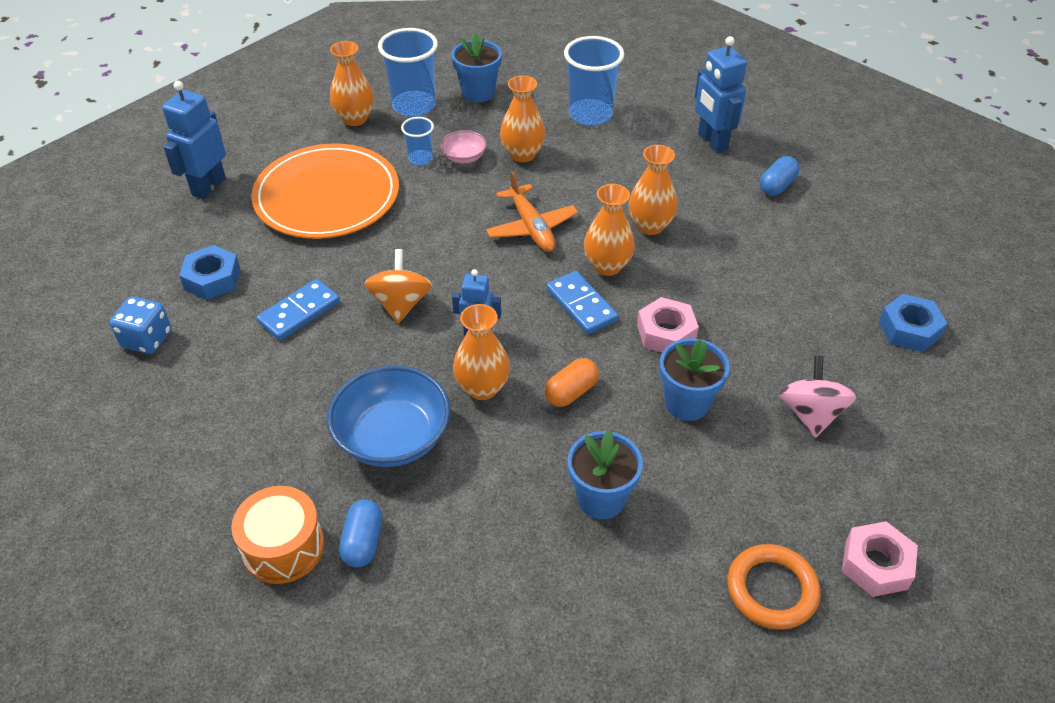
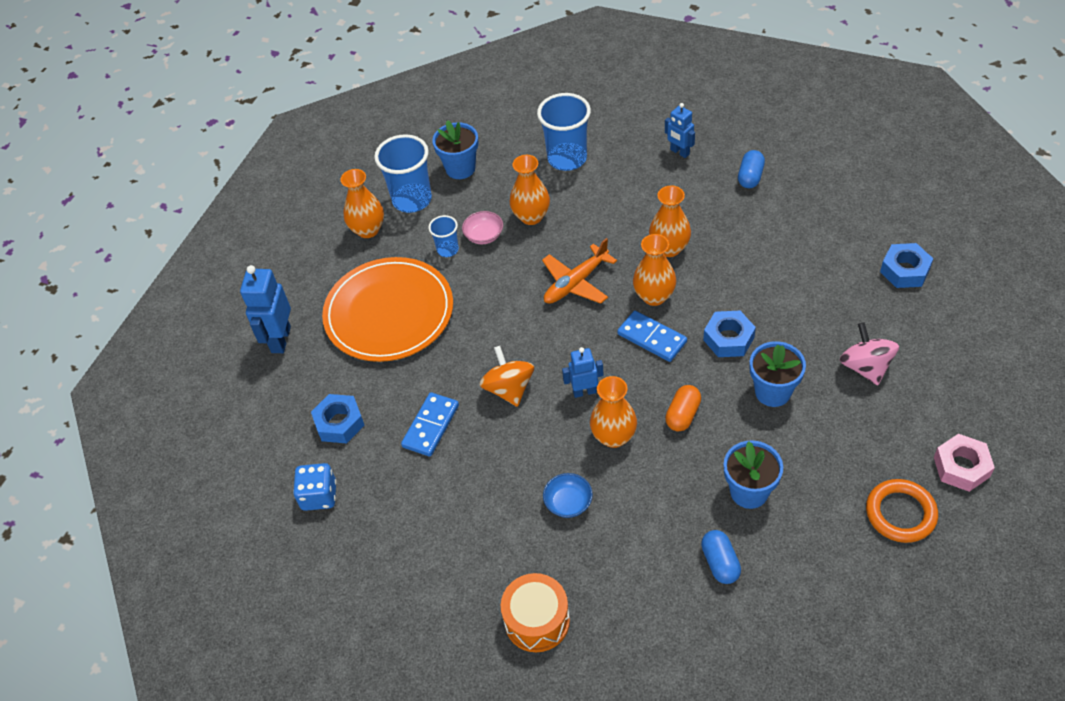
camera: 15 degrees left, 5 degrees up
blue bowl [327,365,450,467] -> blue bowl [543,473,593,518], size x0.50
blue capsule [339,500,383,567] -> blue capsule moved to [701,530,741,584]
orange plane [486,171,578,252] -> orange plane turned 90 degrees clockwise [542,238,617,304]
pink nut [637,297,699,352] -> blue nut [703,311,756,357]
blue robot [695,36,747,153] -> blue robot [665,103,695,158], size x0.62

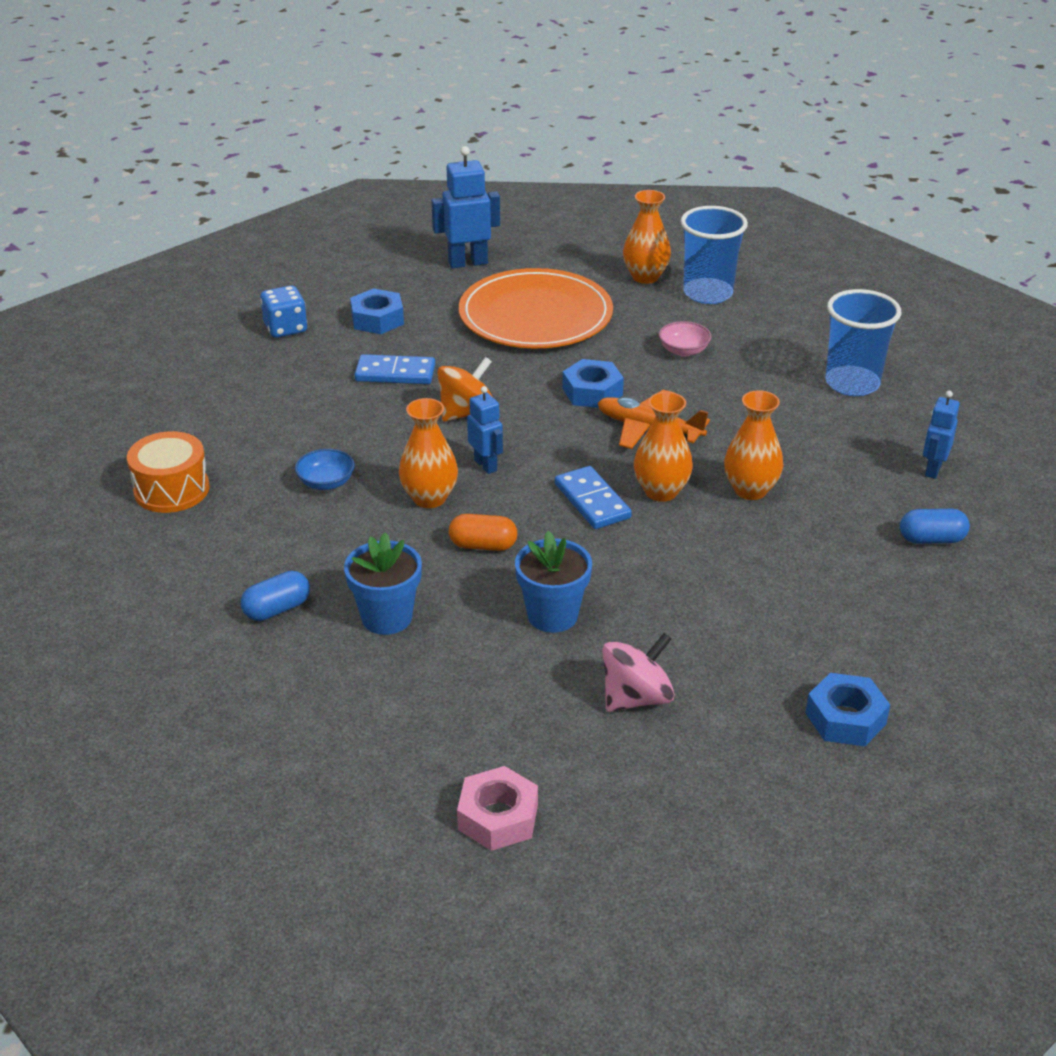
camera: 65 degrees right, 15 degrees down
blue cup [428,215,459,257] -> none
blue flower pot [432,120,479,179] -> none
orange vase [510,155,550,225] -> none
blue domino [617,310,687,362] -> blue domino turned 45 degrees counterclockwise [555,466,632,529]
blue nut [703,311,756,357] -> blue nut moved to [563,359,624,408]
orange ring [866,479,938,543] -> none

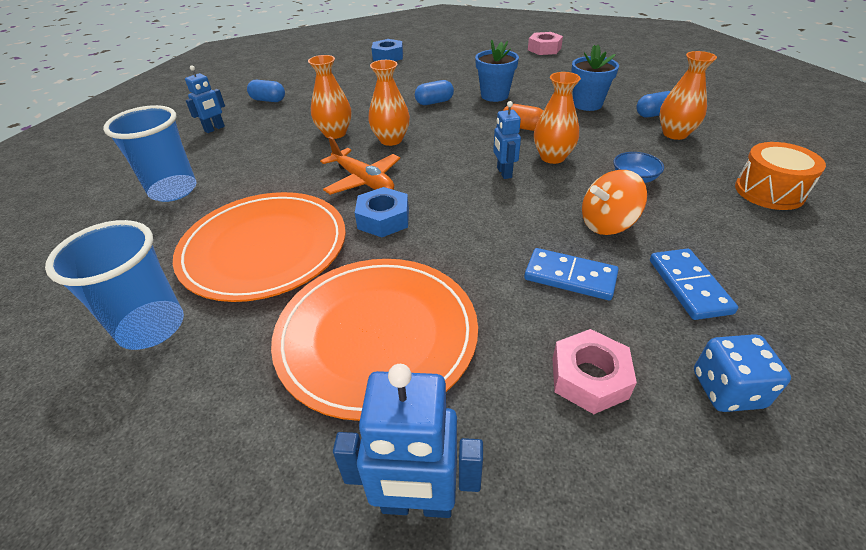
camera: 160 degrees left, 5 degrees up
blue nut [350,288,404,334] -> pink nut [553,329,637,414]
orange spinning top [437,357,492,422] -> orange spinning top moved to [582,170,647,235]
blue domino [555,466,632,529] -> blue domino moved to [650,248,738,320]
pink spinning top [602,633,675,712] -> none
orange vase [623,190,671,284] -> orange vase moved to [659,51,717,140]
pink bowl [659,321,711,356] -> orange plate [173,192,346,302]
none -> blue capsule [415,80,454,105]

